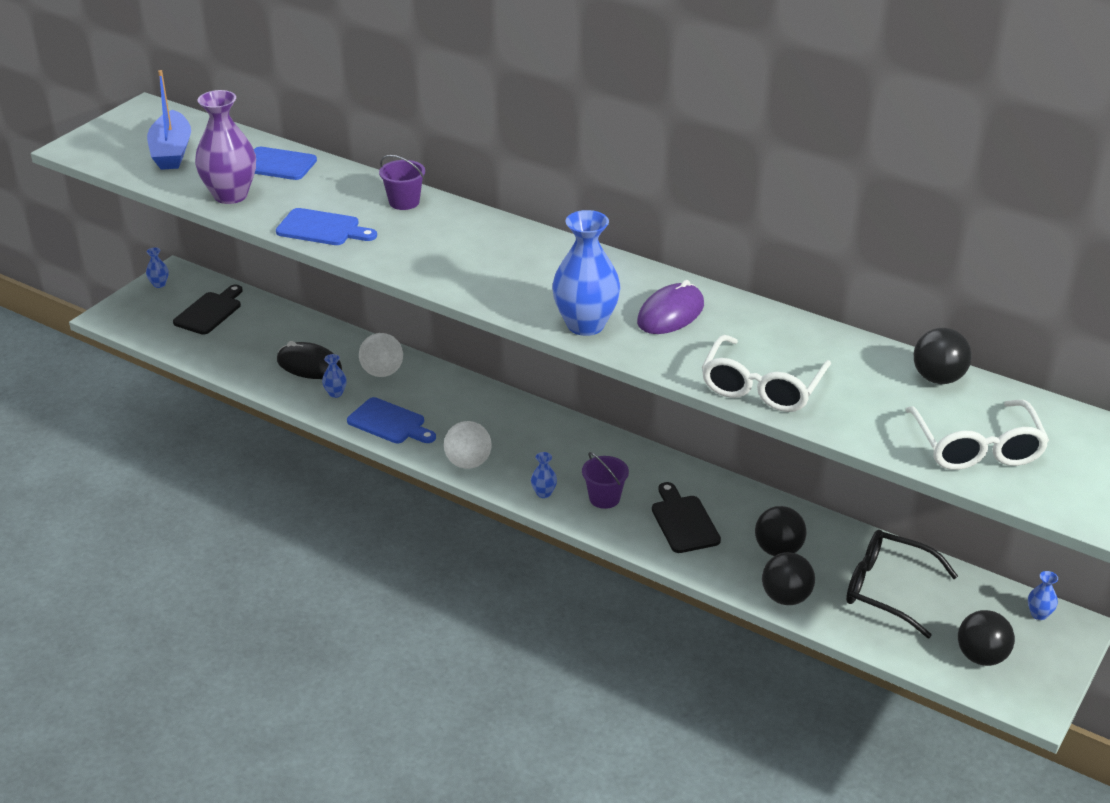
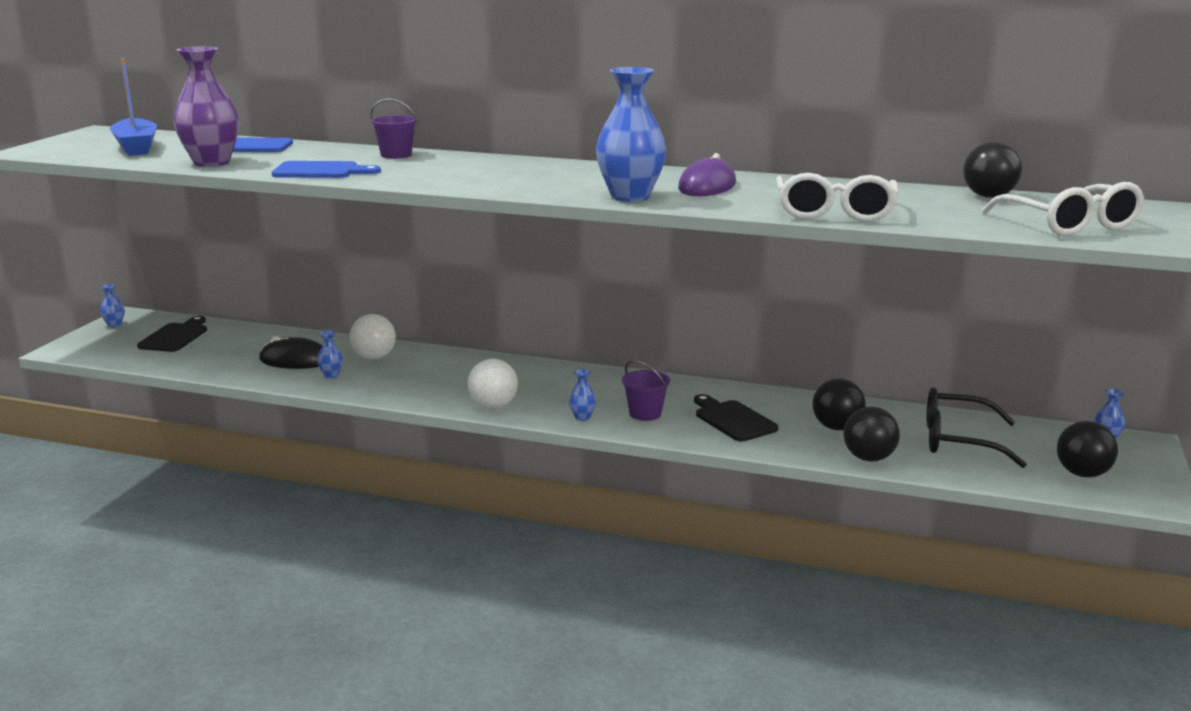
camera: 15 degrees left, 15 degrees down
blue cutting board [347,397,436,443] -> none

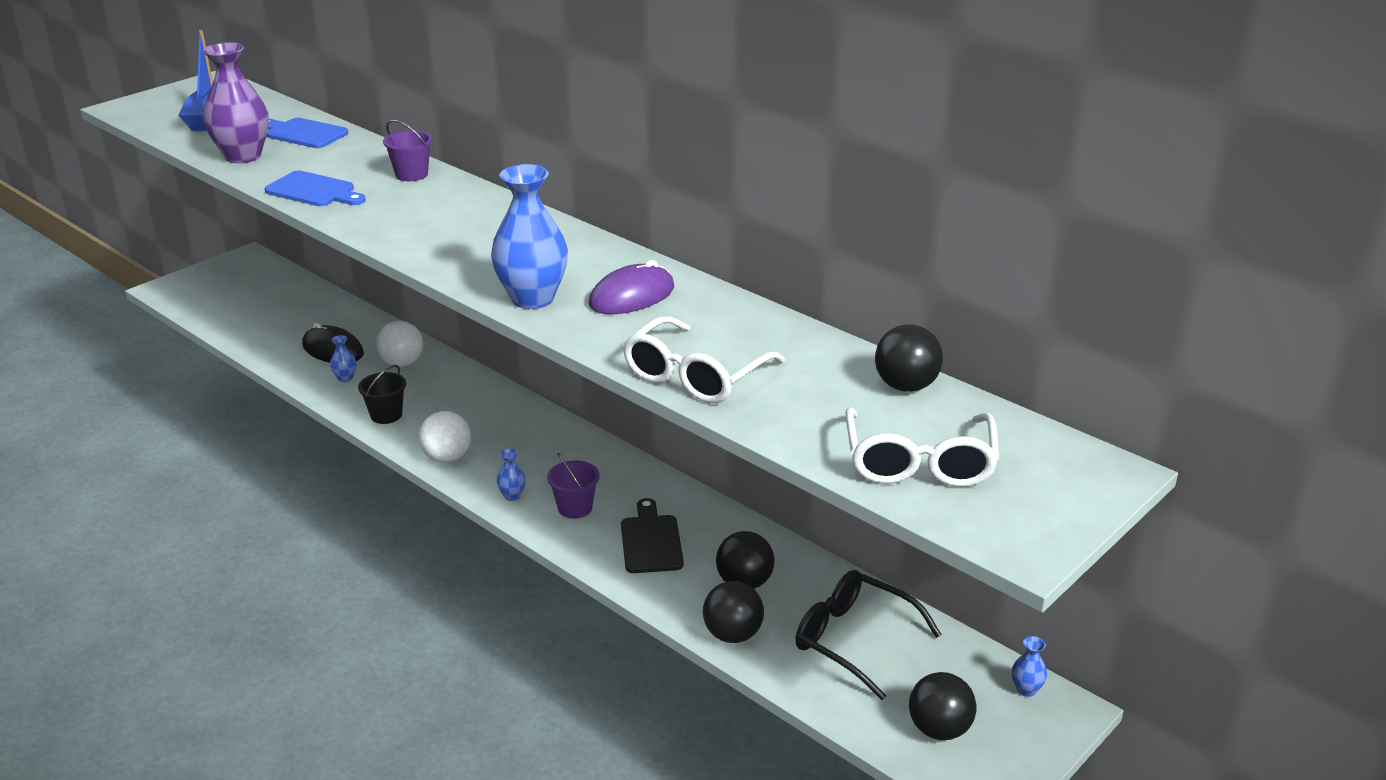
camera: 25 degrees right, 10 degrees up
blue vase [100,284,125,327] -> none
black cutting board [137,316,207,352] -> none
none -> black bucket [358,365,406,424]

